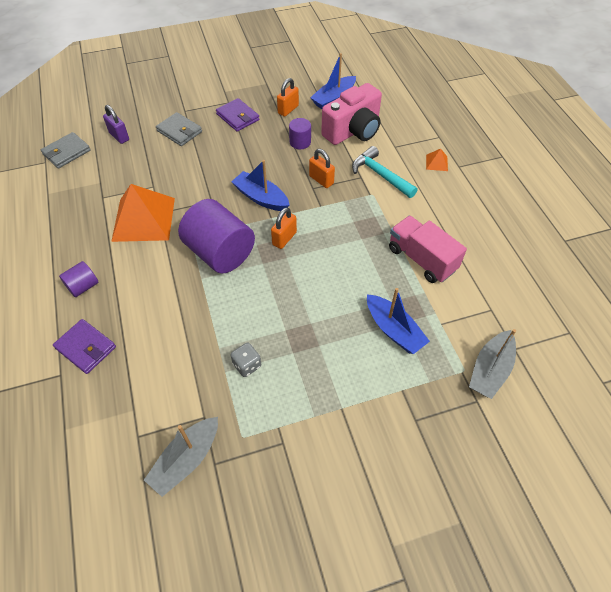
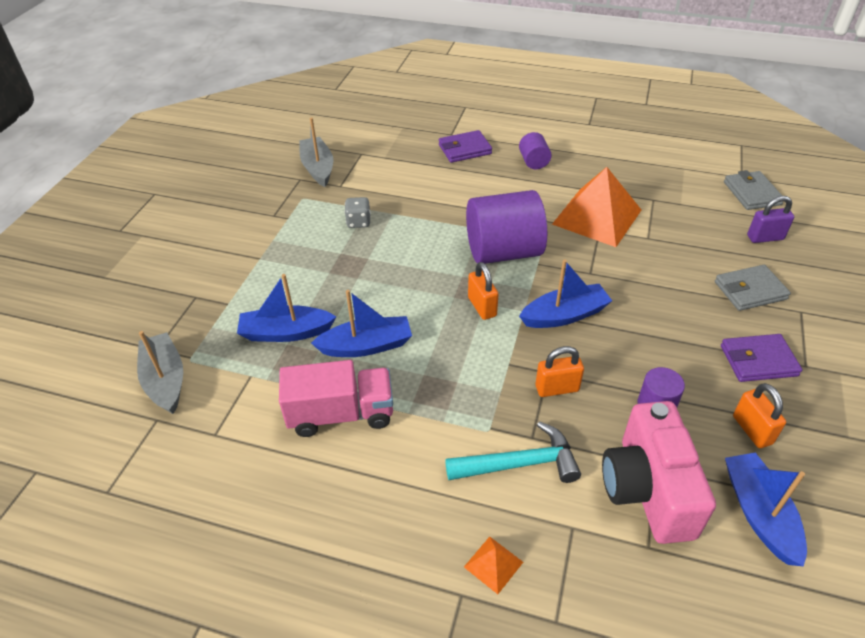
camera: 125 degrees right, 10 degrees down
none -> blue boat [311,290,412,357]

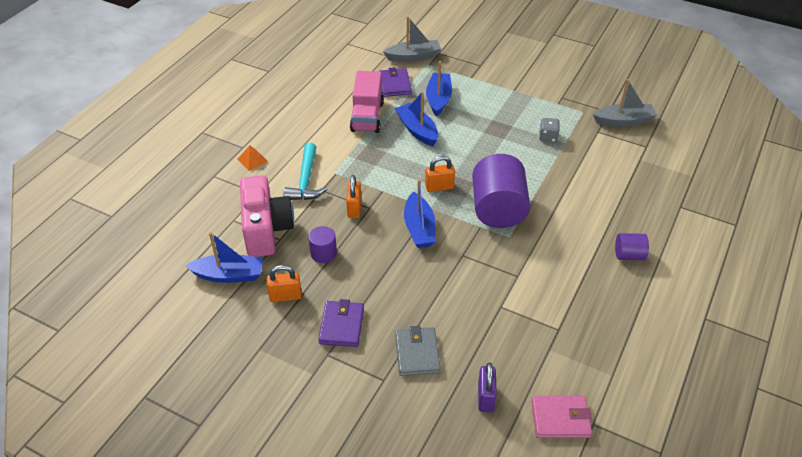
camera: 100 degrees right, 0 degrees up
blue boat [311,290,412,357] -> blue boat turned 150 degrees clockwise [395,91,438,146]
purple wallet [439,130,492,163] -> purple wallet moved to [379,67,412,97]
orange pyramid [552,167,641,247] -> none
pink camera [602,401,716,544] -> pink camera turned 75 degrees clockwise [240,175,294,257]
grey wallet [724,170,783,210] -> pink wallet [531,396,592,438]

